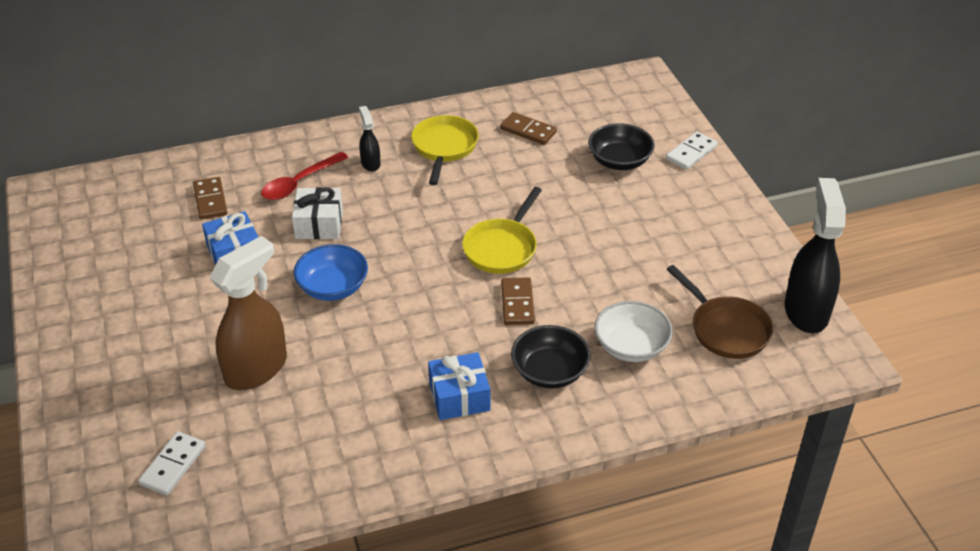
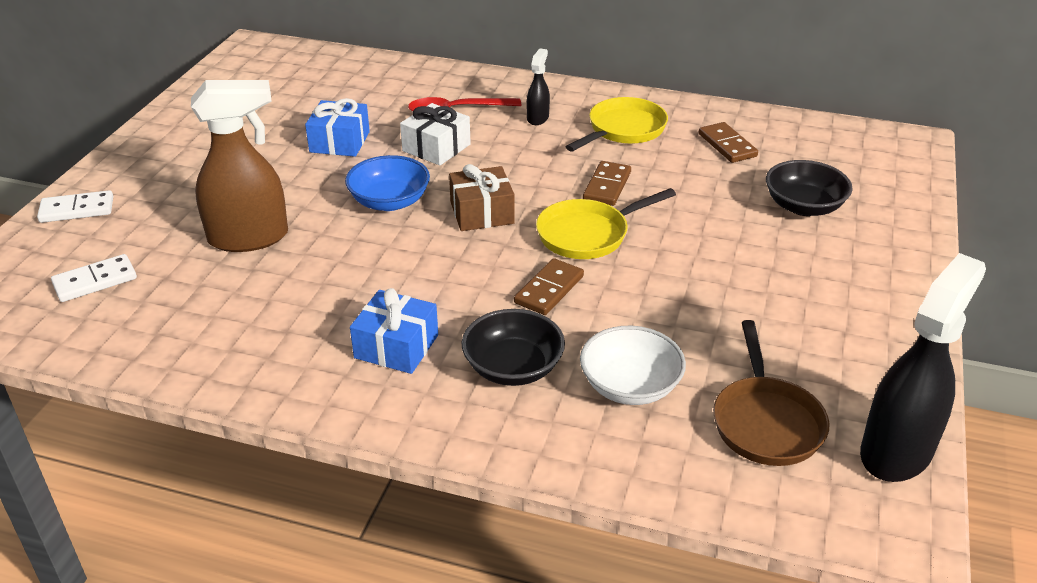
camera: 35 degrees right, 5 degrees down
brown domino [193,177,227,220] -> brown domino moved to [583,161,631,206]
white domino [666,132,718,170] -> white domino moved to [37,190,113,223]
none -> brown gift [449,164,515,231]

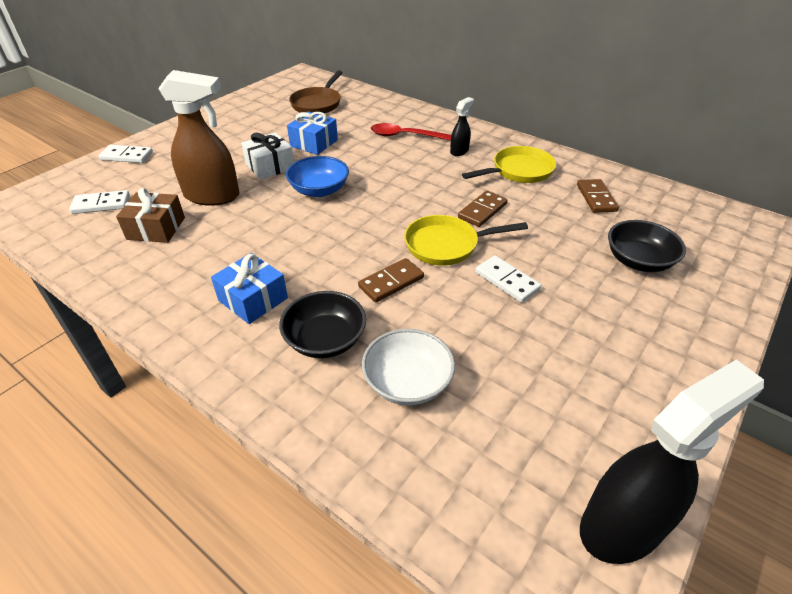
camera: 20 degrees right, 5 degrees up
white gift [400,103,471,166] -> white gift moved to [241,132,294,180]
brown gift [449,164,515,231] -> brown gift moved to [116,188,185,243]
brown pan [713,320,829,466] -> brown pan moved to [289,70,343,114]
none -> white domino [475,255,541,303]

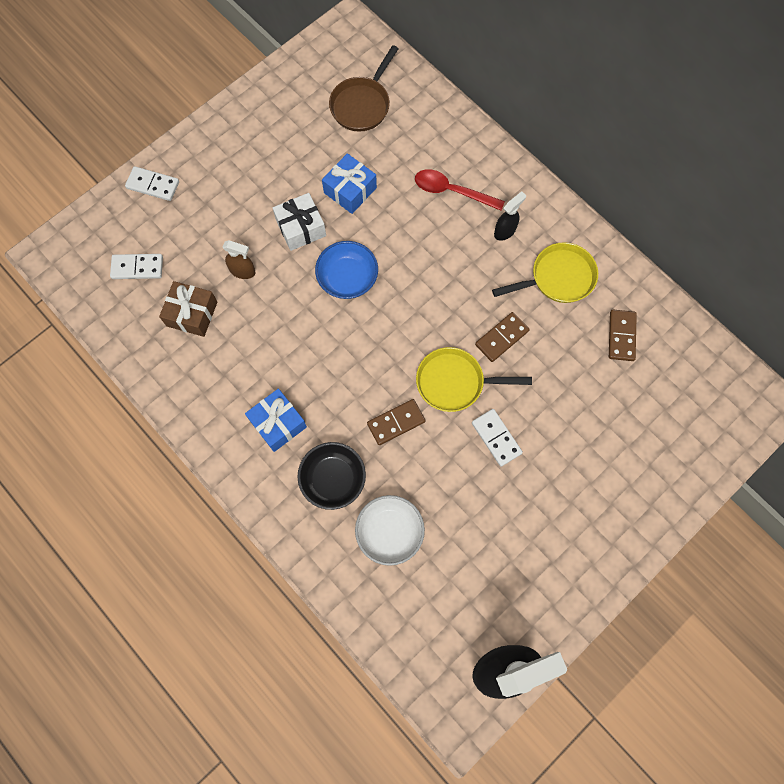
camera: 10 degrees right, 30 degrees up
brown spray bottle [158,70,240,206] -> brown spray bottle [223,240,256,279], size x0.48
black bowl [608,220,686,272] -> none

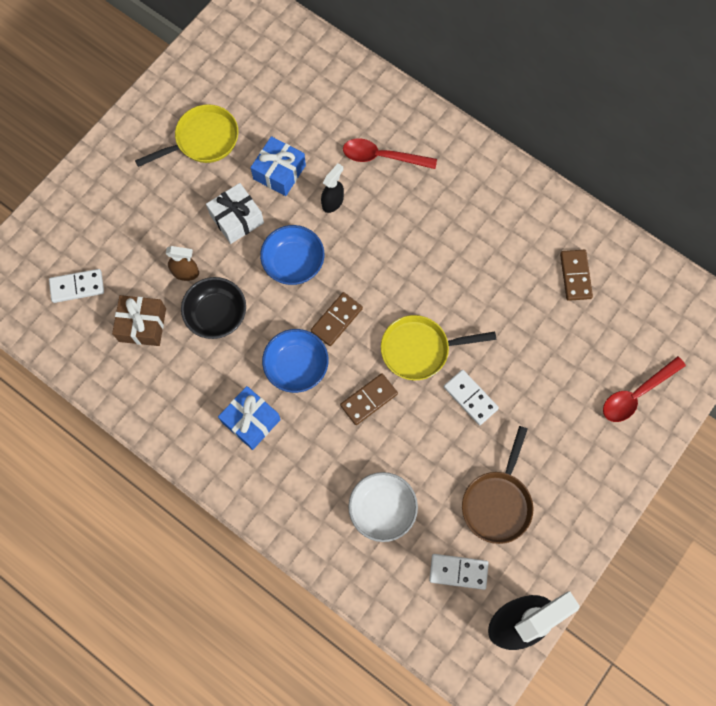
camera: 10 degrees left, 0 degrees up
white domino [125,166,179,201] -> white domino moved to [429,554,489,590]
black bowl [297,442,366,510] -> black bowl moved to [181,277,246,339]
brown pan [329,45,398,132] -> brown pan moved to [462,426,533,544]
brown domino [475,312,530,362] -> brown domino moved to [311,292,363,346]
yellow pan [492,242,598,303] -> yellow pan moved to [135,104,238,167]
black spray bottle [494,191,526,241] -> black spray bottle moved to [321,163,344,213]
none -> blue bowl [262,329,329,393]
none -> red spoon [603,356,686,422]

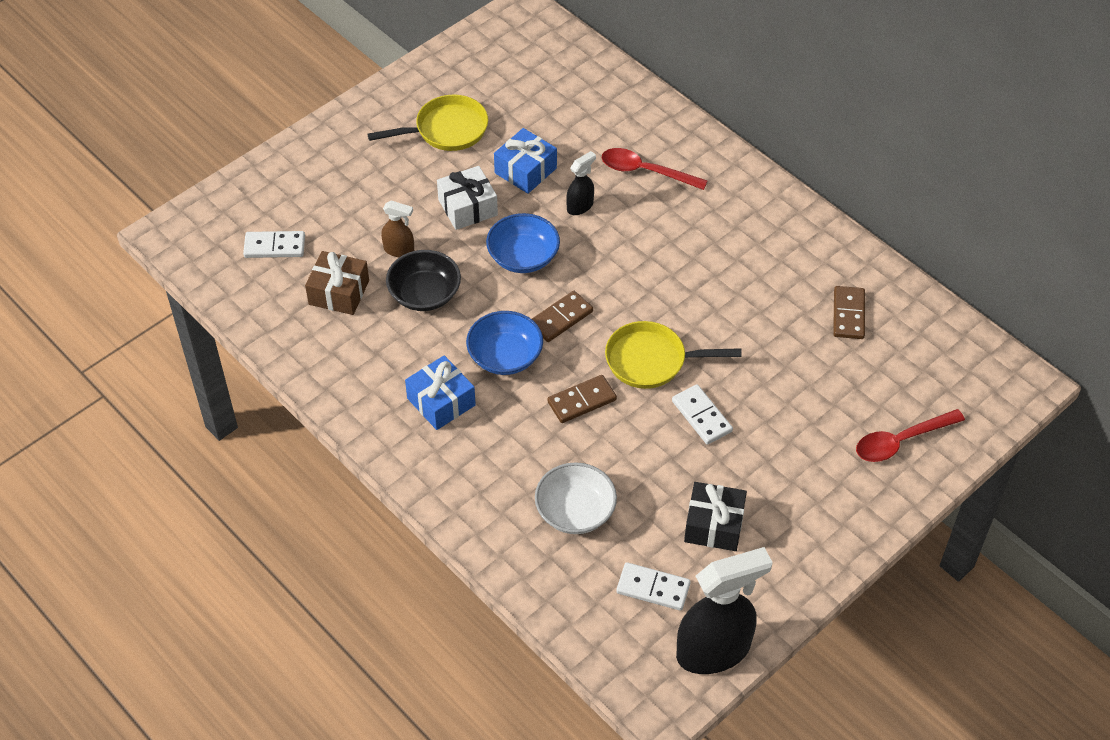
camera: 10 degrees right, 20 degrees down
brown pan [462,426,533,544] -> black gift [684,482,747,551]

